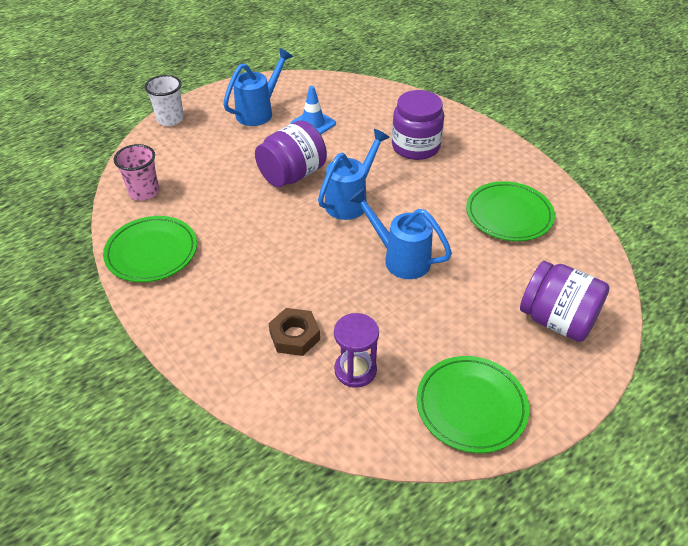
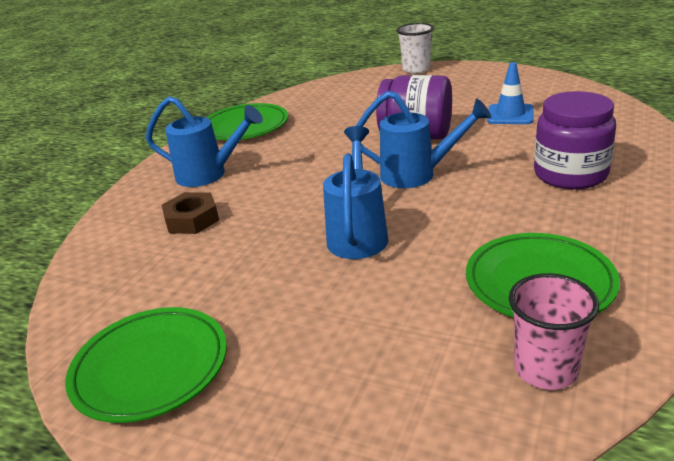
camera: 65 degrees right, 15 degrees down
pink cup [114,144,159,200] -> pink cup moved to [509,273,599,390]
blue watering can [223,48,293,126] -> blue watering can moved to [146,96,263,187]
purple hourglass [334,313,379,388] -> none
purple jar [520,261,610,342] -> none

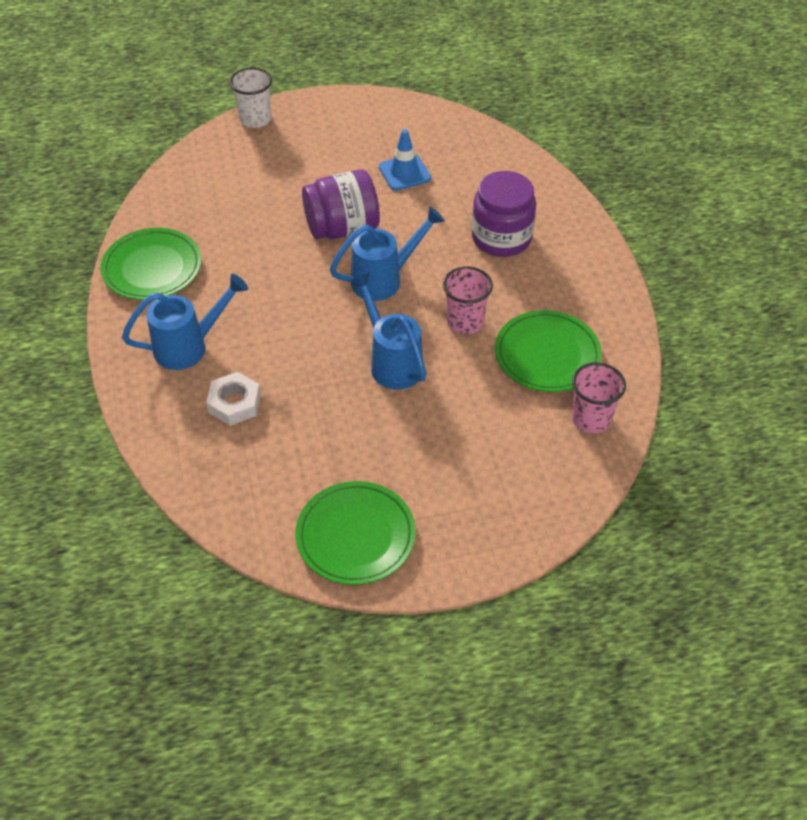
camera: 40 degrees left, 20 degrees up
brown nut [162,192,219,234] -> white nut [206,372,261,426]
none -> pink cup [443,266,493,334]

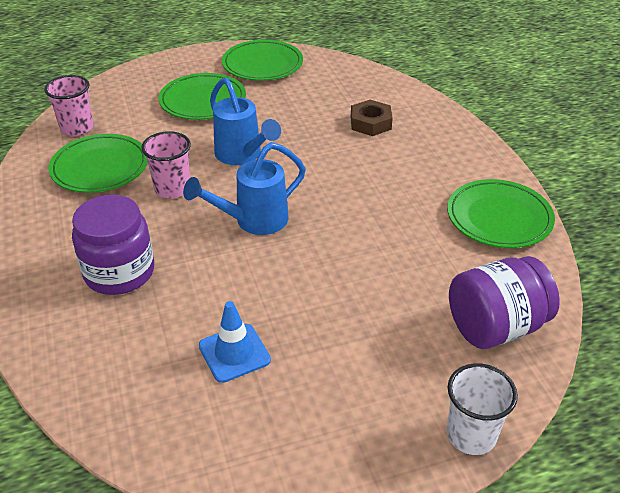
camera: 175 degrees right, 10 degrees down
blue watering can [122,274,248,370] -> none
white nut [206,372,261,426] -> brown nut [351,100,393,136]
purple jar [302,169,380,239] -> purple jar moved to [449,256,560,349]
none -> green plate [159,73,246,120]

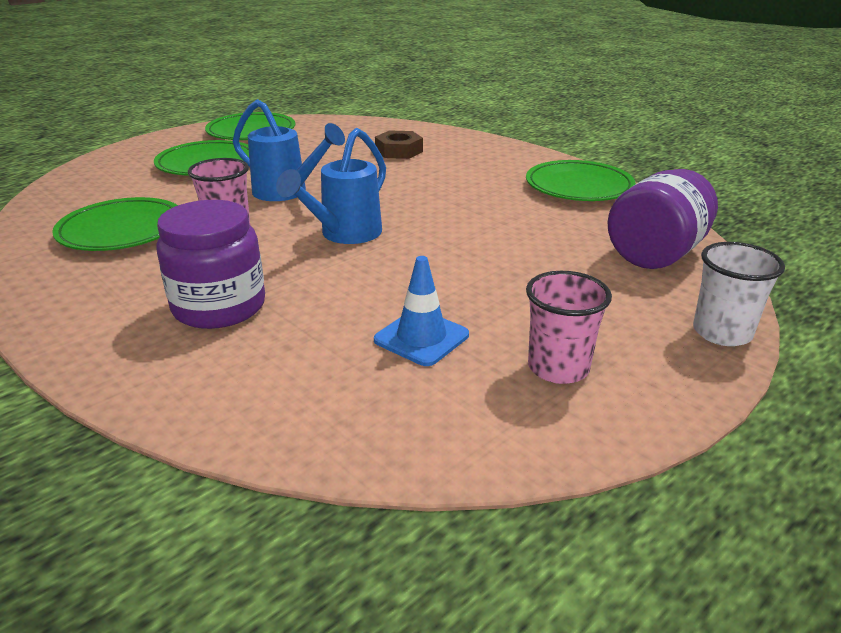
camera: 25 degrees left, 10 degrees down
pink cup [44,75,93,136] -> pink cup moved to [526,271,612,384]

